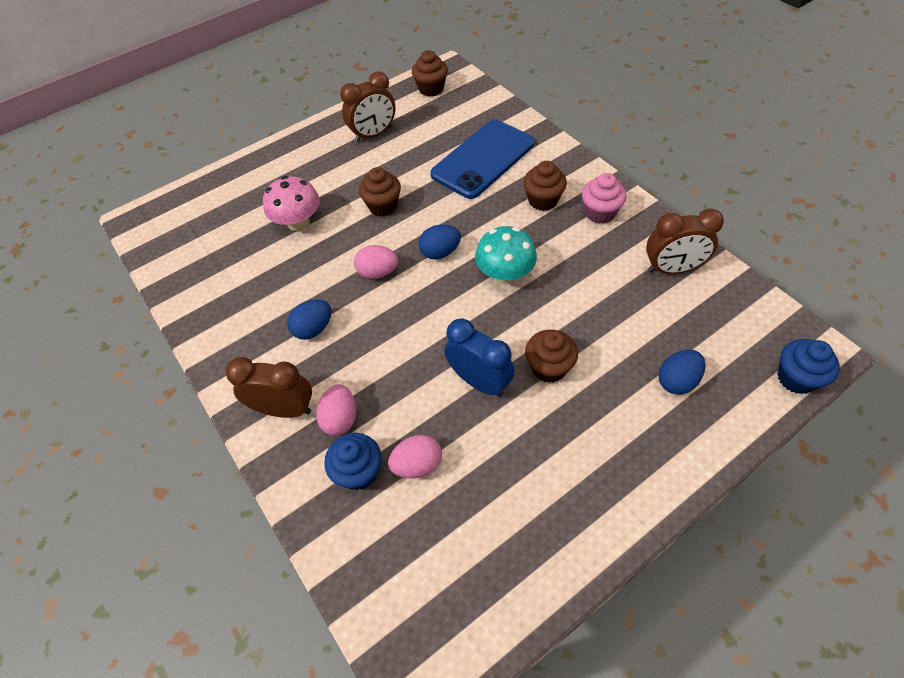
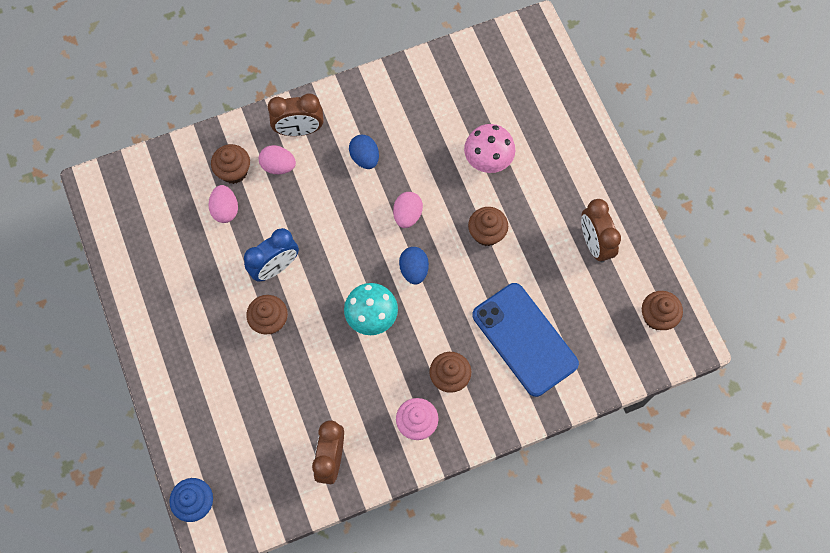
camera: 100 degrees right, 15 degrees up
brown clock [226,357,312,418] -> brown clock turned 60 degrees clockwise [268,93,324,136]
blue cupcake [324,433,382,490] -> brown cupcake [211,144,250,184]
blue egg [658,350,705,395] -> none

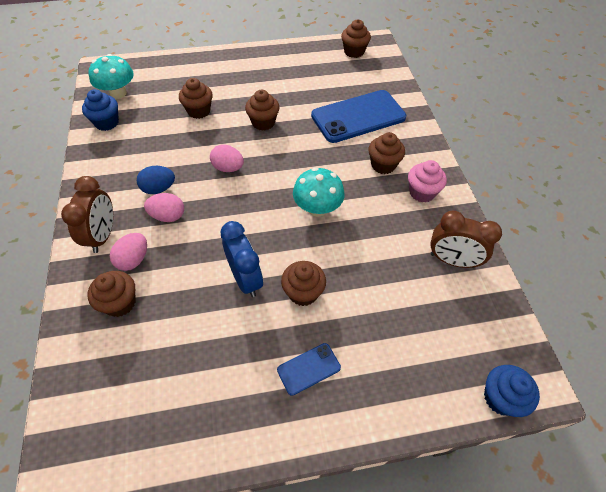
camera: 80 degrees left, 15 degrees down
pink egg [209,185,238,223] -> pink egg moved to [144,193,184,222]
blue egg [399,247,429,285] -> none
pink mushroom [464,124,516,173] -> brown cupcake [179,78,213,119]
brown clock [581,199,621,263] -> none
none -> blue cupcake [82,89,119,131]
none -> turquoise mushroom [88,54,134,99]
none -> blue phone [277,343,341,396]

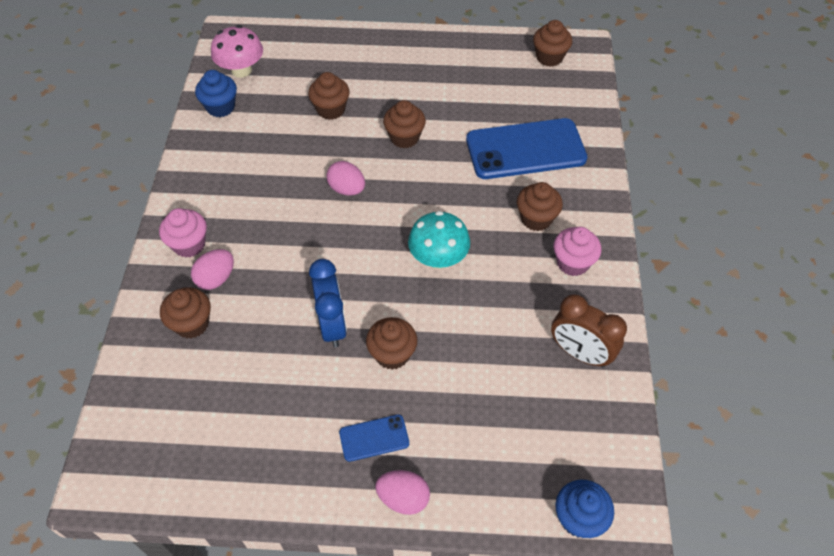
camera: 15 degrees right, 0 degrees up
brown clock [61,176,113,253] -> pink cupcake [159,208,207,257]
turquoise mushroom [88,54,134,99] -> pink mushroom [211,25,263,78]
blue egg [137,166,175,194] -> none
pink egg [144,193,184,222] -> pink egg moved to [375,470,430,515]

